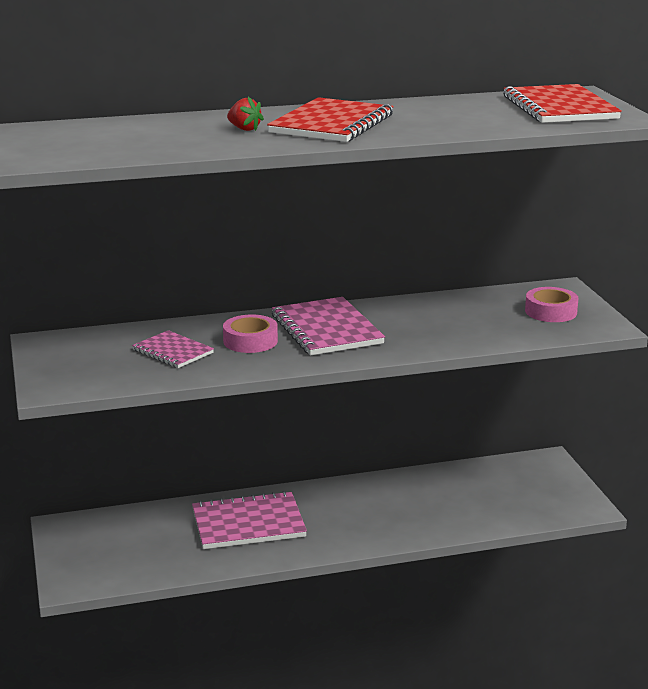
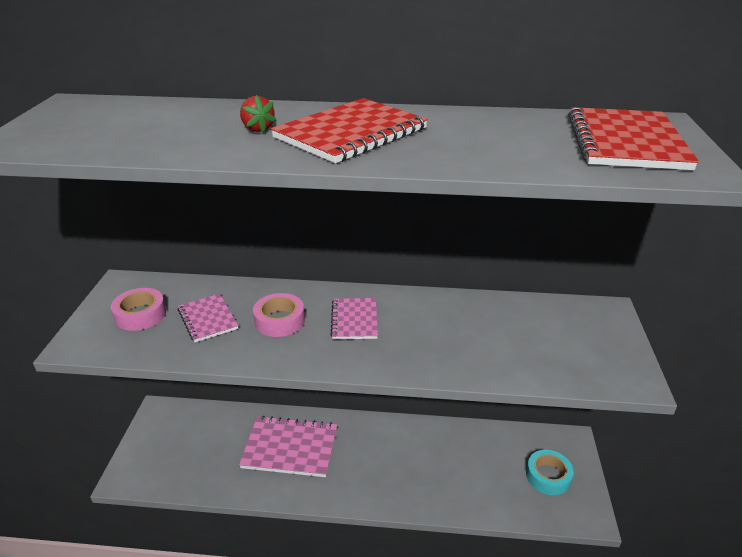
camera: 20 degrees right, 10 degrees up
pink notebook [272,297,385,355] -> pink notebook [330,298,378,339], size x0.60
pink tape [525,287,579,322] -> pink tape moved to [111,288,166,331]
none -> turquoise tape [526,450,574,495]

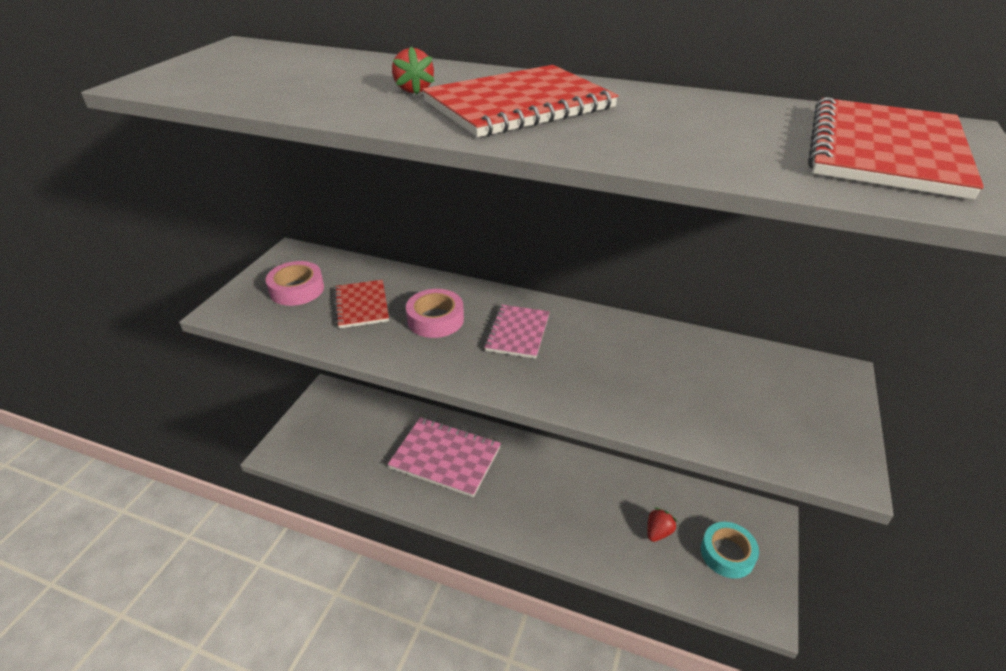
camera: 15 degrees right, 5 degrees up
pink notebook [178,294,238,342] -> red notebook [334,280,389,328]
none -> red strawberry [647,507,677,542]

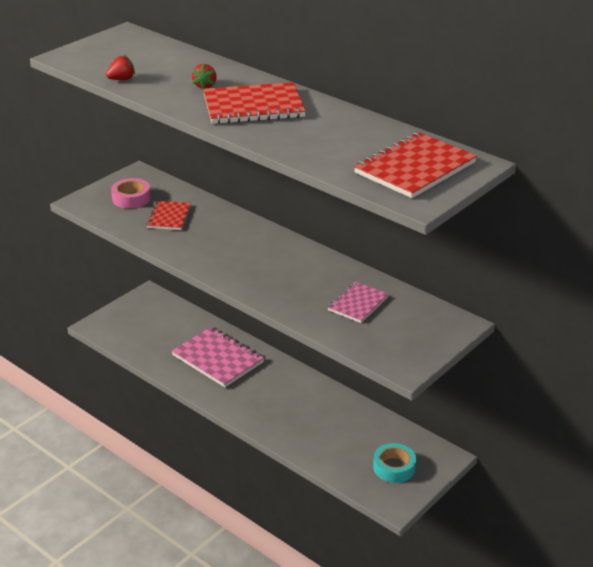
camera: 20 degrees right, 5 degrees down
pink tape [406,289,464,338] -> none
pink notebook [484,305,550,359] -> pink notebook moved to [328,282,389,323]
red strawberry [647,507,677,542] -> red strawberry moved to [106,55,135,80]

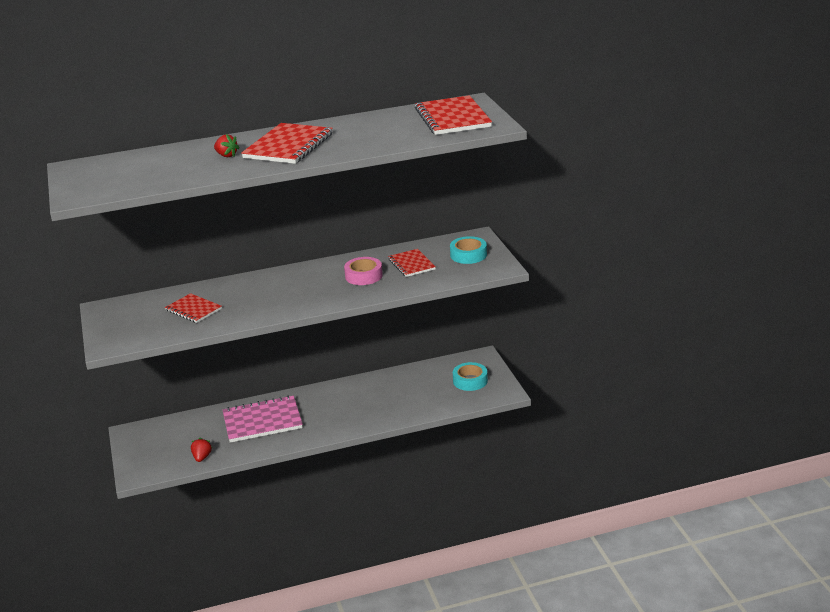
camera: 55 degrees left, 5 degrees down
red strawberry [106,55,135,80] -> red strawberry moved to [191,438,212,462]
pink tape [111,178,151,208] -> pink tape moved to [344,257,383,285]
pink notebook [328,282,389,323] -> red notebook [388,249,436,277]
none -> turquoise tape [450,236,487,264]

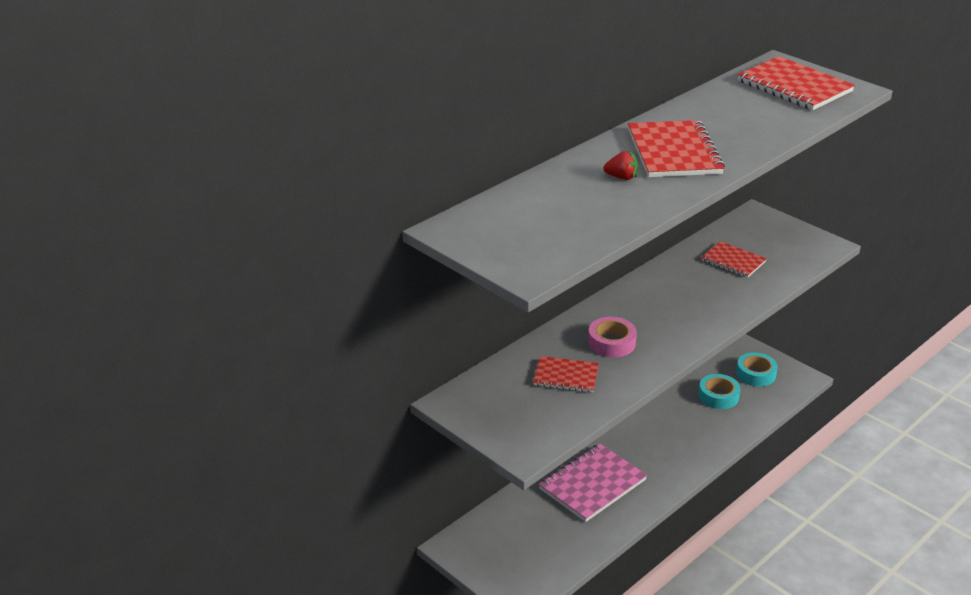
camera: 30 degrees left, 5 degrees up
red strawberry [191,438,212,462] -> none
pink tape [344,257,383,285] -> pink tape moved to [588,317,637,357]
turquoise tape [450,236,487,264] -> turquoise tape moved to [698,374,740,409]

